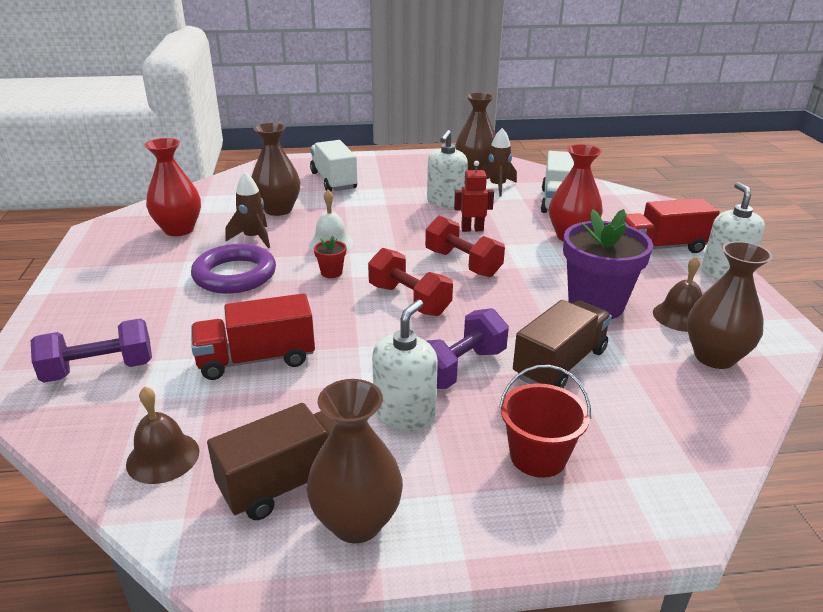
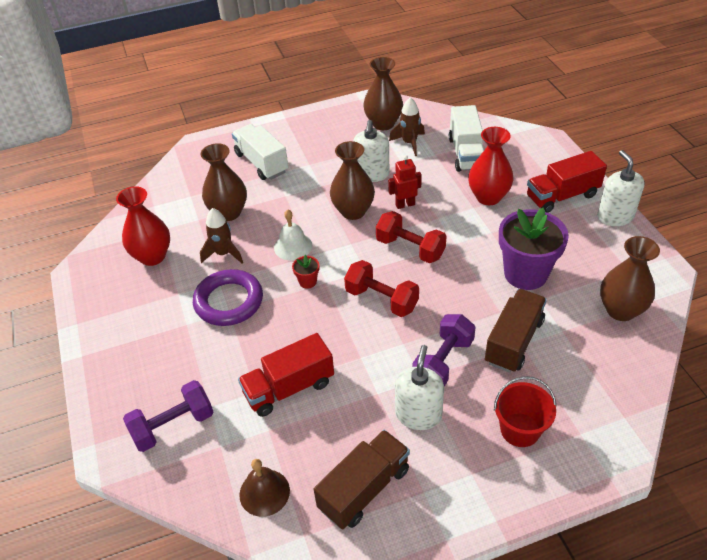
camera: 10 degrees left, 15 degrees up
brown vase [306,379,403,543] -> brown vase moved to [330,141,375,220]
brown bell [653,256,702,332] -> none

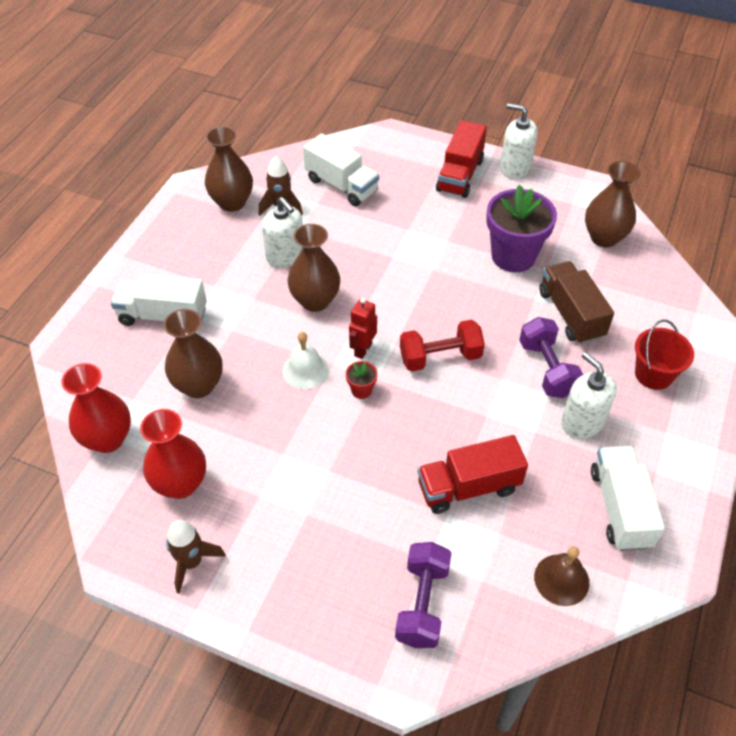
camera: 50 degrees left, 5 degrees up
purple ring [193,269,263,326] -> none
brown rocket [200,208,243,263] -> brown rocket moved to [166,520,226,594]
red truck [238,333,334,417] -> red truck turned 60 degrees clockwise [418,435,528,514]
brown truck [314,430,410,529] -> white truck [591,446,665,551]
red dumbbell [376,211,447,263] -> none
red robot [388,155,422,209] -> red robot moved to [349,298,377,359]
red vase [468,127,514,205] -> red vase moved to [61,363,131,453]

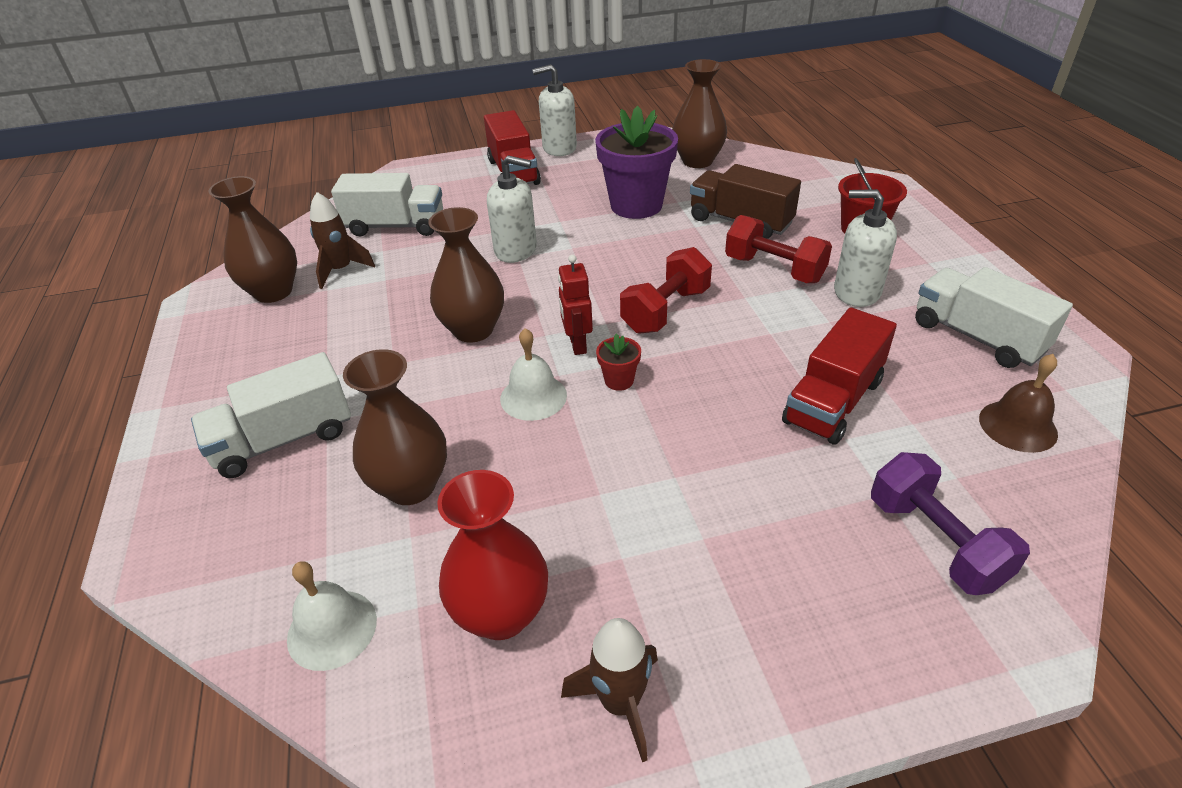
camera: 35 degrees left, 10 degrees down
red vase [61,363,131,453] -> white bell [287,561,377,671]
white soap dispenser [262,197,303,268] -> white soap dispenser moved to [487,155,537,263]
purple dumbbell [519,317,583,398] -> red dumbbell [725,215,832,283]

